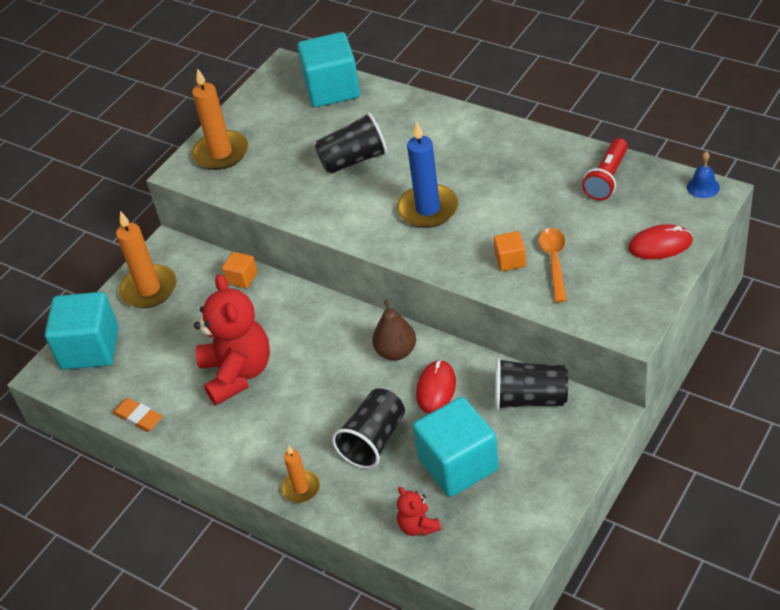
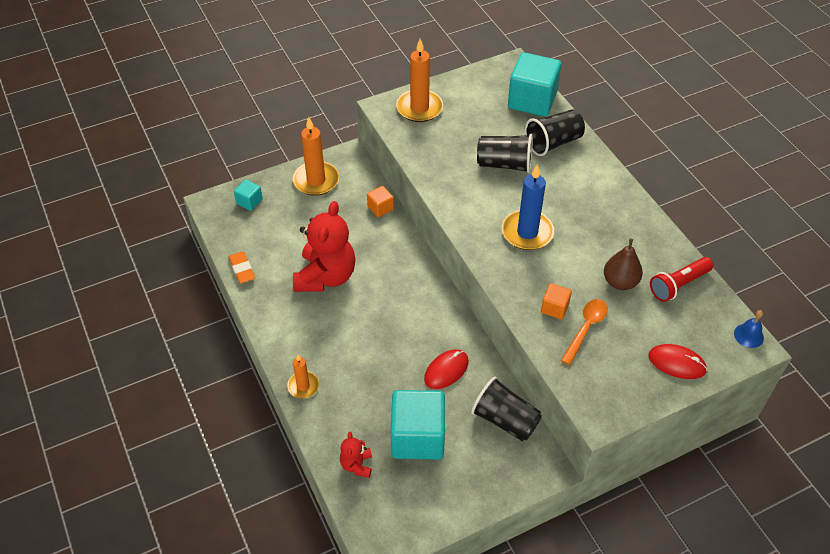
camera: 25 degrees right, 5 degrees up
turquoise cube [45,292,119,370] -> turquoise cube [234,179,263,211], size x0.47
black cup [332,388,405,469] -> black cup moved to [525,109,585,156]
brown pear [372,300,416,361] -> brown pear moved to [604,239,643,290]

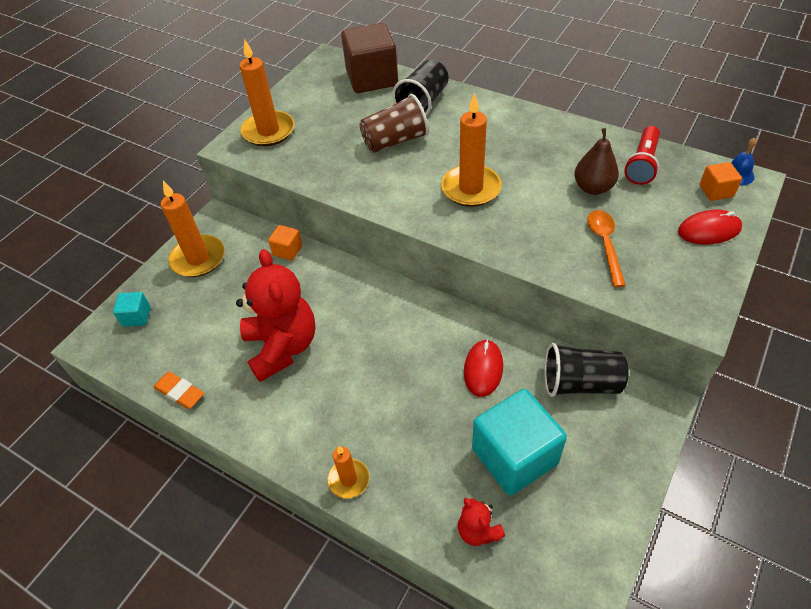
camera: 30 degrees left, 0 degrees up
black cup [477,134,533,173] -> brown cup [359,94,429,153]
blue candle [502,164,554,250] -> orange candle [441,93,502,207]
turquoise cube [508,52,562,117] -> brown cube [341,23,398,93]
orange cube [541,283,572,319] -> orange cube moved to [699,162,742,201]

